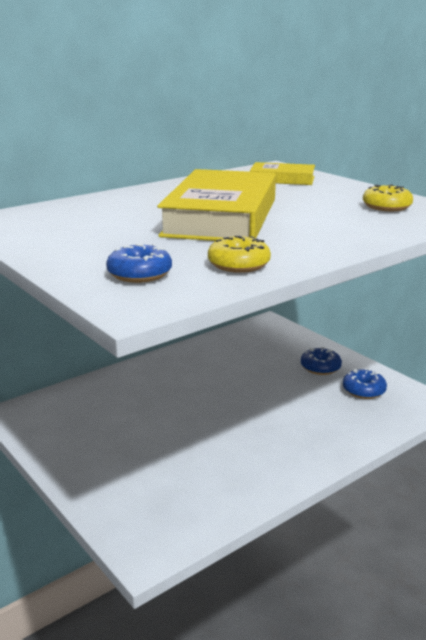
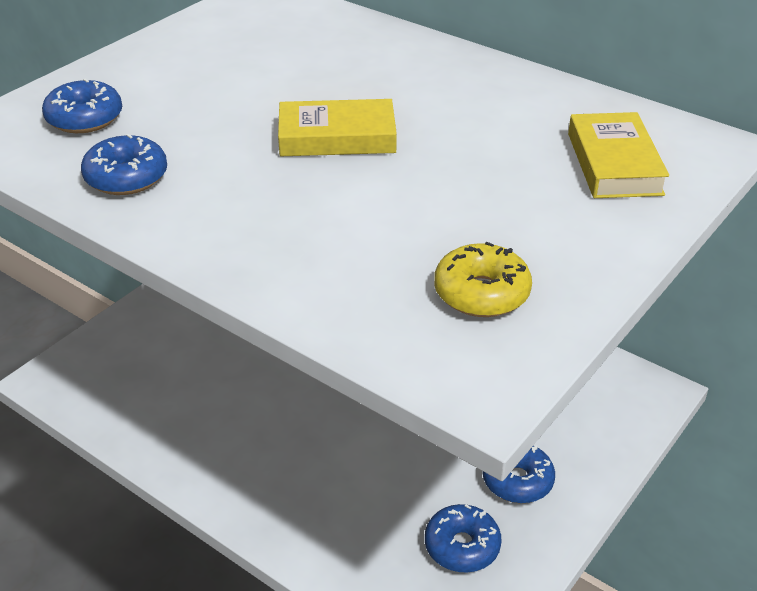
camera: 75 degrees right, 15 degrees up
yellow book [157,169,276,241] -> yellow book [278,99,397,156], size x0.50
yellow donut [208,236,271,273] -> blue donut [81,134,167,195]

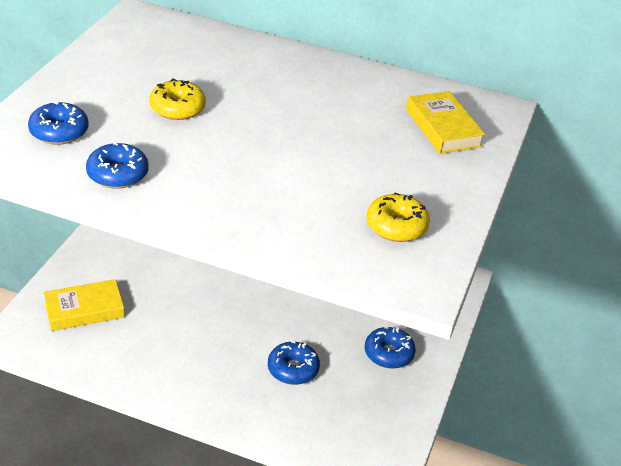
camera: 20 degrees left, 0 degrees up
yellow book [278,99,397,156] -> yellow book moved to [44,279,125,331]
blue donut [425,504,502,573] -> blue donut moved to [268,341,320,385]
none -> yellow donut [150,79,206,120]

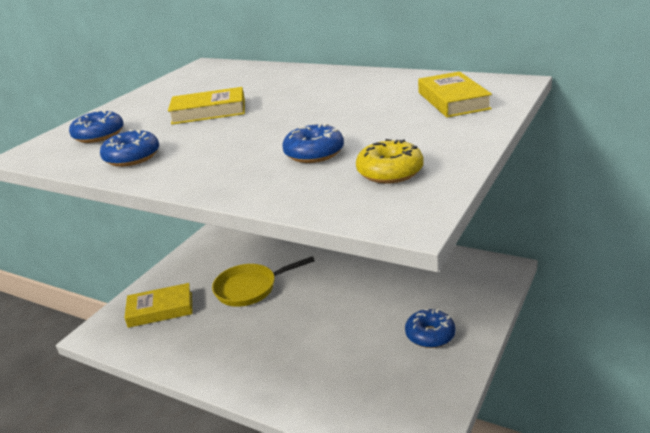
camera: 15 degrees right, 10 degrees down
yellow donut [150,79,206,120] -> yellow book [168,87,245,125]
blue donut [268,341,320,385] -> blue donut moved to [282,123,344,163]
none -> yellow pan [212,256,315,307]

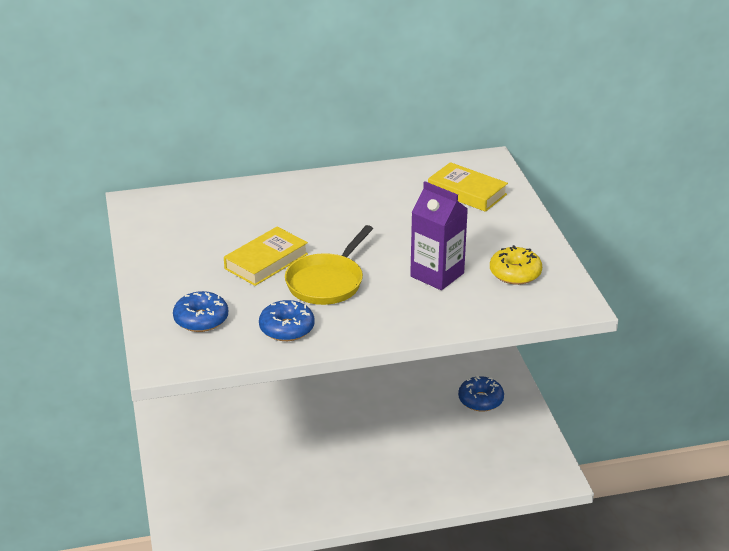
camera: 45 degrees left, 5 degrees up
yellow book [124,283,193,328] -> none
yellow pan [212,256,315,307] -> yellow pan moved to [285,225,373,305]
blue donut [282,123,344,163] -> purple carton [410,181,468,290]

